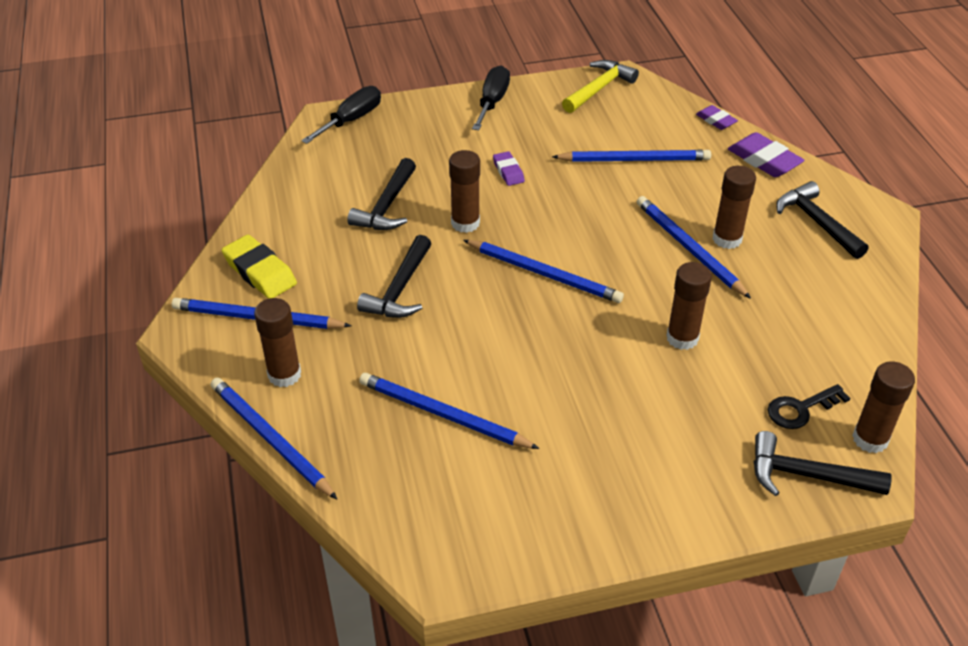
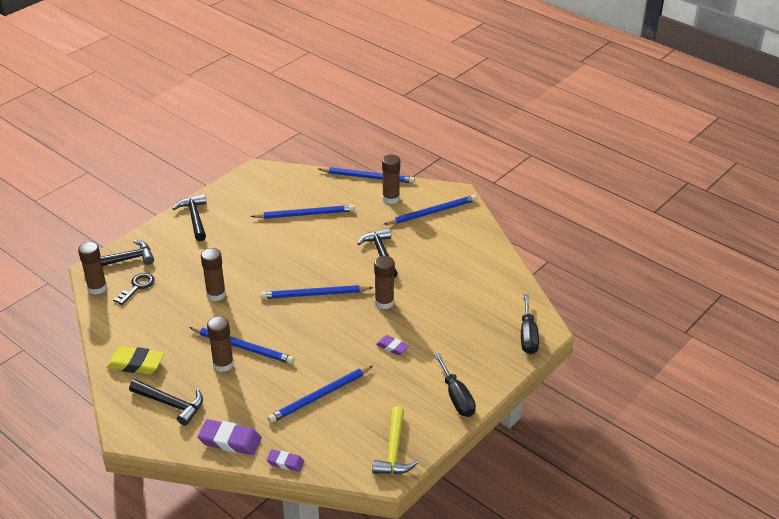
camera: 145 degrees right, 5 degrees down
yellow eraser [222,235,297,299] -> yellow eraser moved to [107,346,164,374]
black hammer [347,158,416,230] -> black hammer moved to [172,194,207,241]

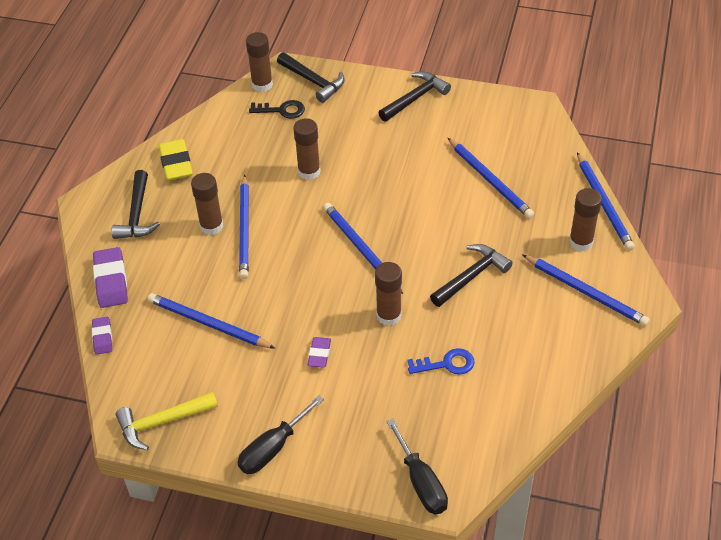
camera: 65 degrees right, 10 degrees up
black screwdriver [521,294,539,355] -> black screwdriver turned 90 degrees counterclockwise [387,419,448,514]
none -> blue key [407,348,475,375]

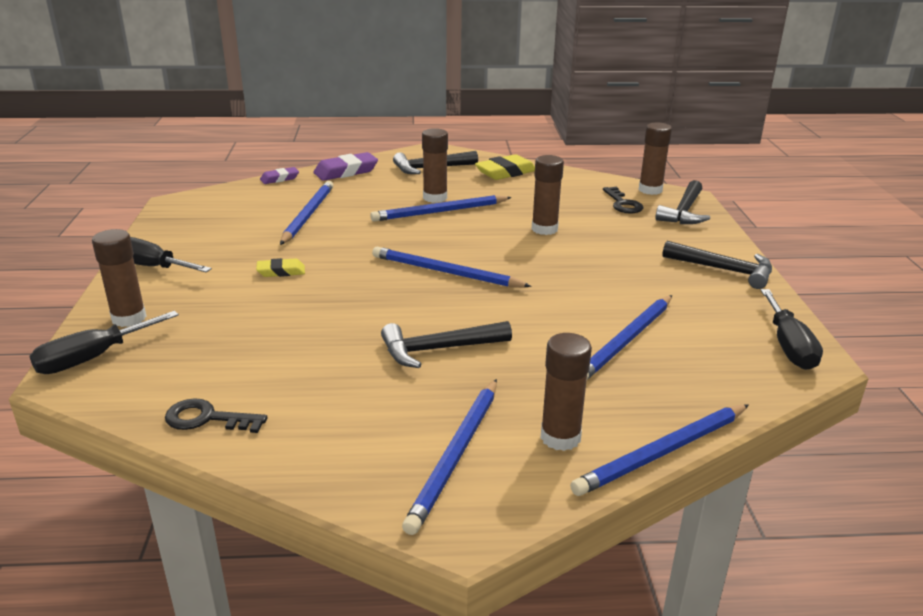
camera: 70 degrees right, 20 degrees down
yellow hammer [116,392,218,450] -> none
purple eraser [307,337,331,368] -> yellow eraser [256,258,305,277]
blue pencil [323,203,403,294] -> blue pencil turned 105 degrees counterclockwise [372,247,532,287]
brown glue stick [375,262,402,326] -> brown glue stick moved to [92,229,146,327]
blue key [407,348,475,375] -> none
black hammer [430,244,513,307] -> black hammer turned 135 degrees clockwise [381,321,512,368]
none -> black key [165,398,267,433]
none -> black screwdriver [761,289,823,370]

